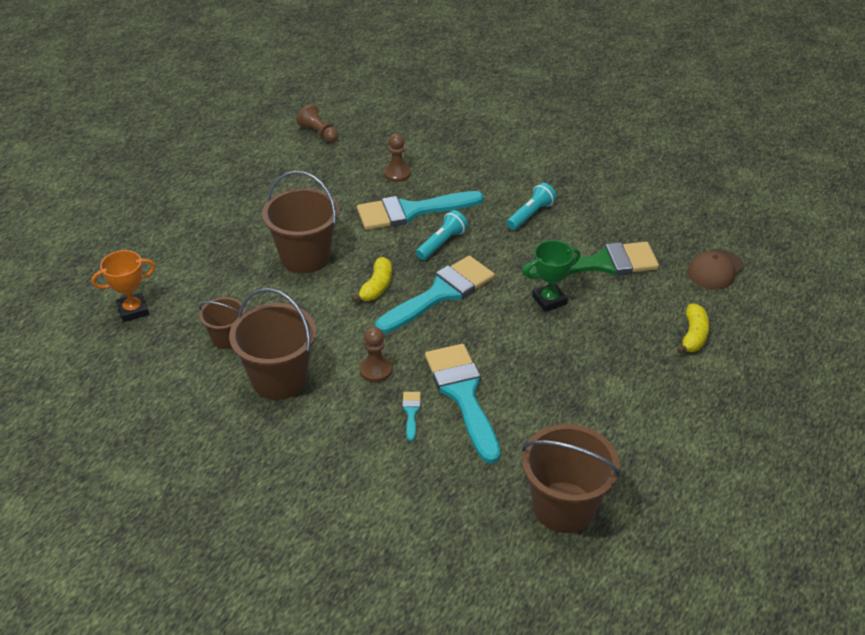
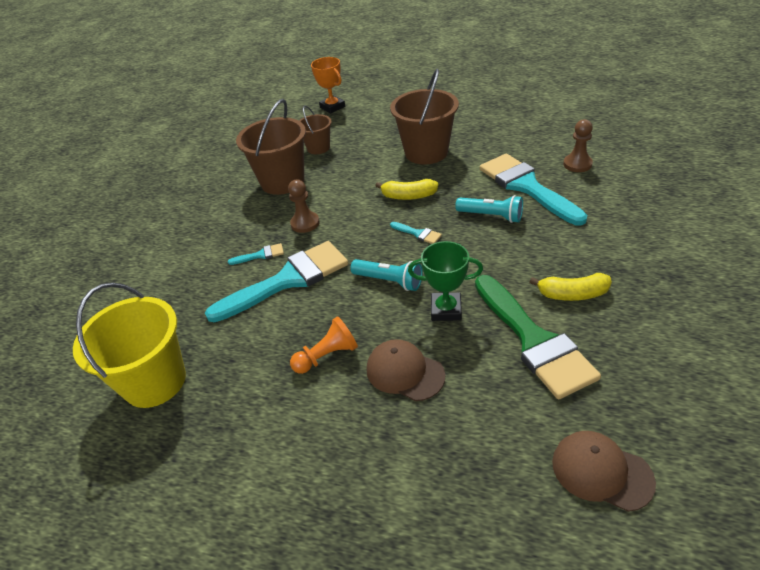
camera: 80 degrees right, 0 degrees up
brown pawn [297,104,339,143] -> none
turquoise brush [375,256,495,334] -> turquoise brush [390,222,442,244], size x0.40
turquoise flashlight [507,183,556,230] -> turquoise flashlight moved to [350,259,423,291]
brown bucket [522,424,620,533] -> yellow bucket [73,282,186,408]
green trophy [526,240,580,312] -> green trophy turned 45 degrees counterclockwise [408,241,483,321]
yellow banana [677,303,709,354] -> yellow banana moved to [529,273,612,301]
none -> orange pawn [290,316,358,374]
none -> brown cap [367,339,446,401]

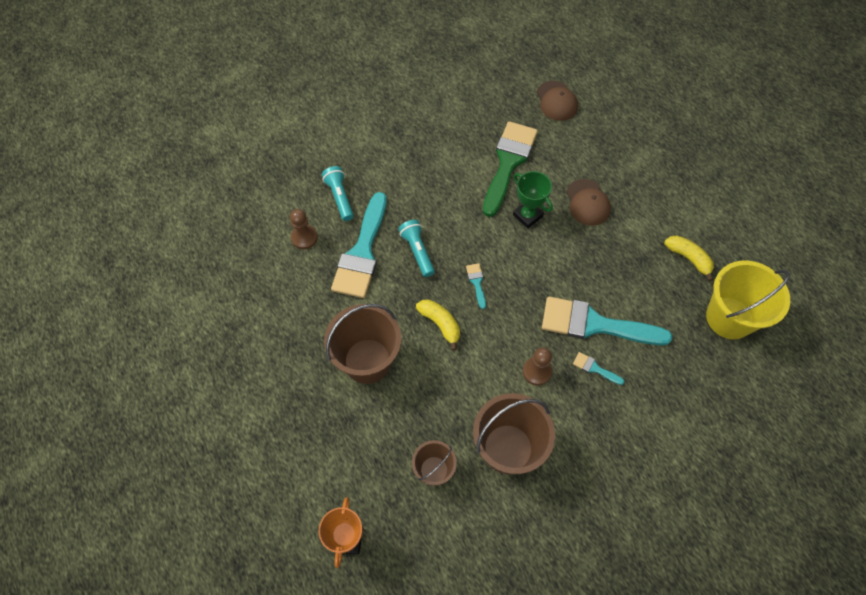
camera: 140 degrees left, 20 degrees up
orange pawn [290,316,358,374] -> none
turquoise flashlight [350,259,423,291] -> turquoise flashlight moved to [322,166,354,221]
yellow banana [529,273,612,301] -> yellow banana moved to [664,235,714,281]

